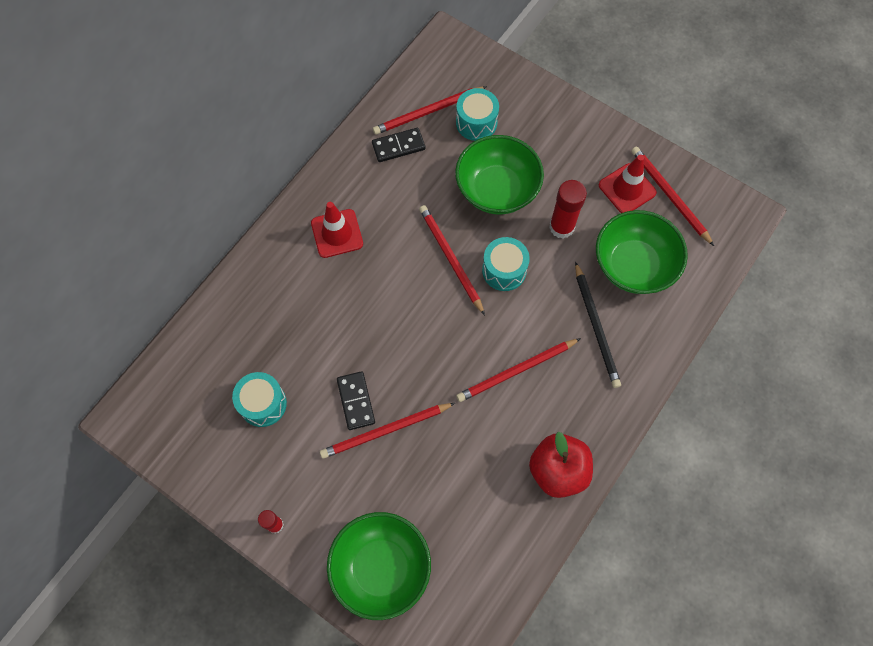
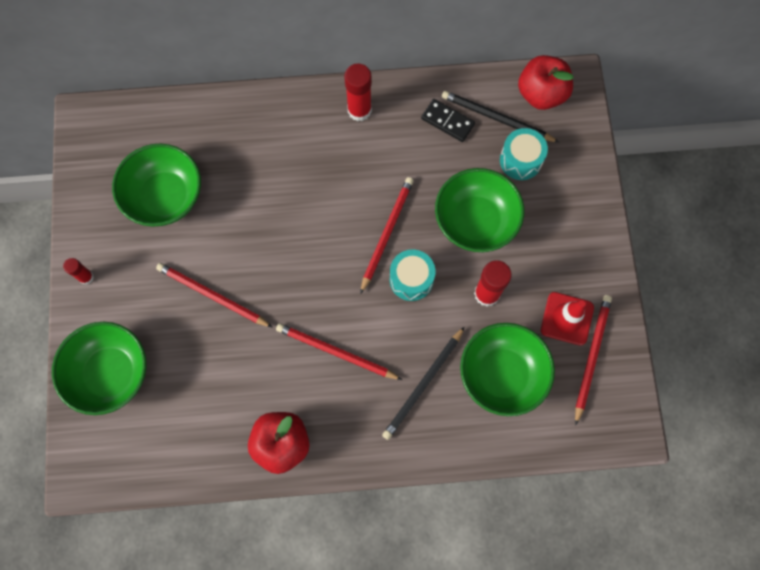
camera: 50 degrees right, 5 degrees up
turquoise drum [232,372,287,427] -> green bowl [112,143,201,227]
red traffic cone [311,202,363,258] -> none
black domino [337,371,375,430] -> none
red pencil [373,86,487,135] -> black pencil [442,91,559,142]
none -> red glue stick [344,63,372,121]
none -> red apple [518,55,574,110]

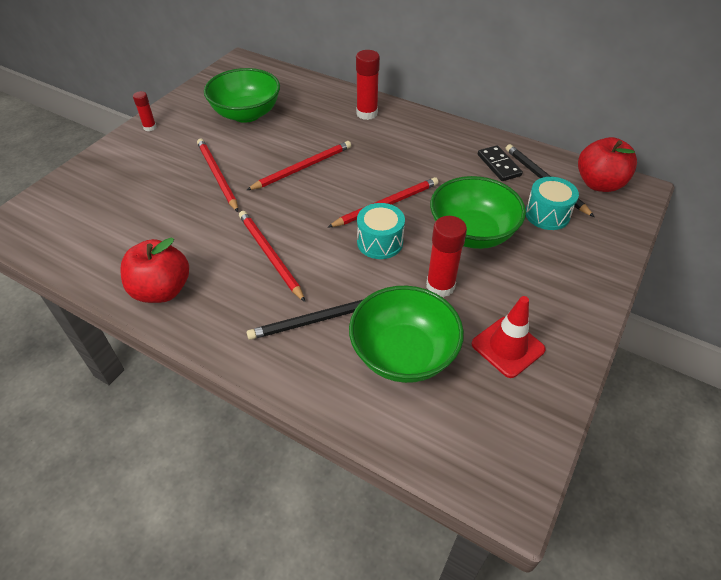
camera: 35 degrees right, 25 degrees down
green bowl [52,322,147,415] -> none
red glue stick [344,63,372,121] -> red glue stick moved to [356,50,380,120]
red pencil [575,295,612,426] -> red pencil moved to [247,141,351,190]

